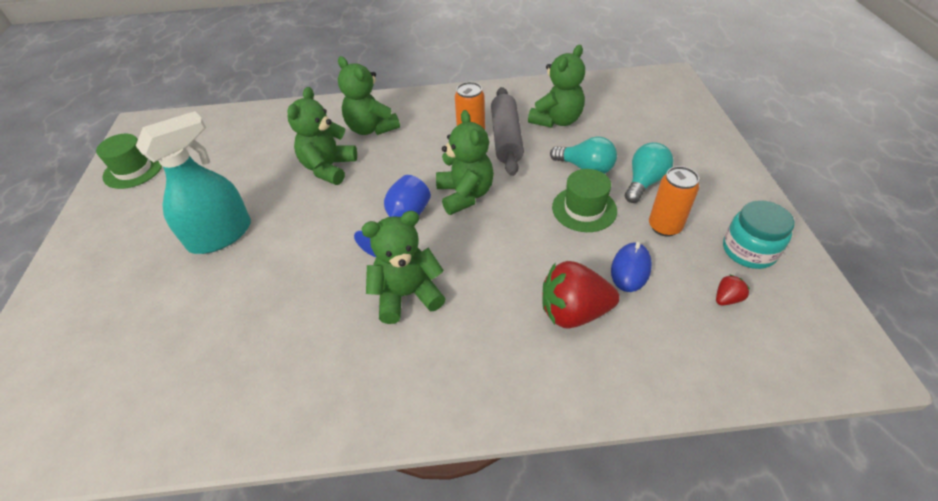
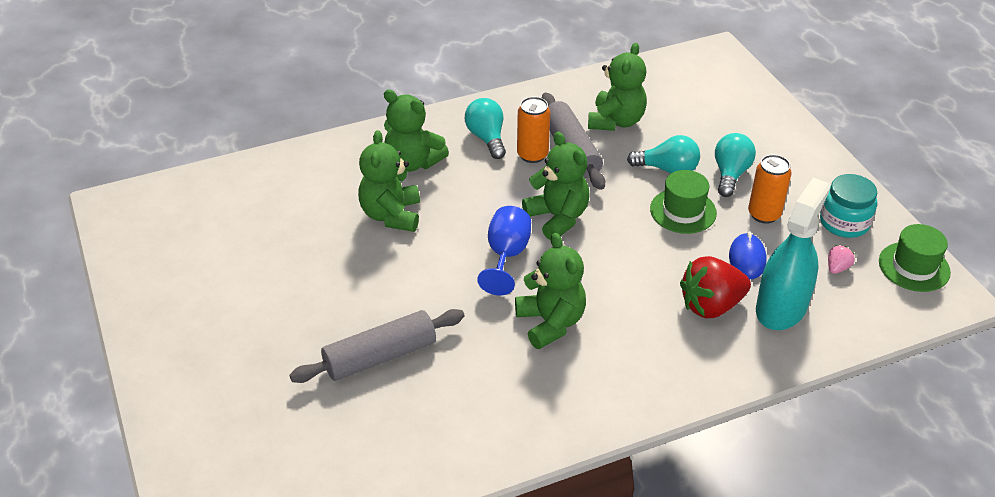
camera: 20 degrees left, 5 degrees down
green hat [96,134,162,189] -> green hat moved to [879,224,951,292]
turquoise spray bottle [136,111,251,254] -> turquoise spray bottle moved to [756,177,830,330]
green teddy bear [361,211,446,324] -> green teddy bear turned 105 degrees clockwise [515,233,586,349]
red strawberry [716,274,750,306] -> pink strawberry [828,245,855,274]
none -> grey rolling pin [289,309,465,383]
none -> turquoise light bulb [465,98,506,159]

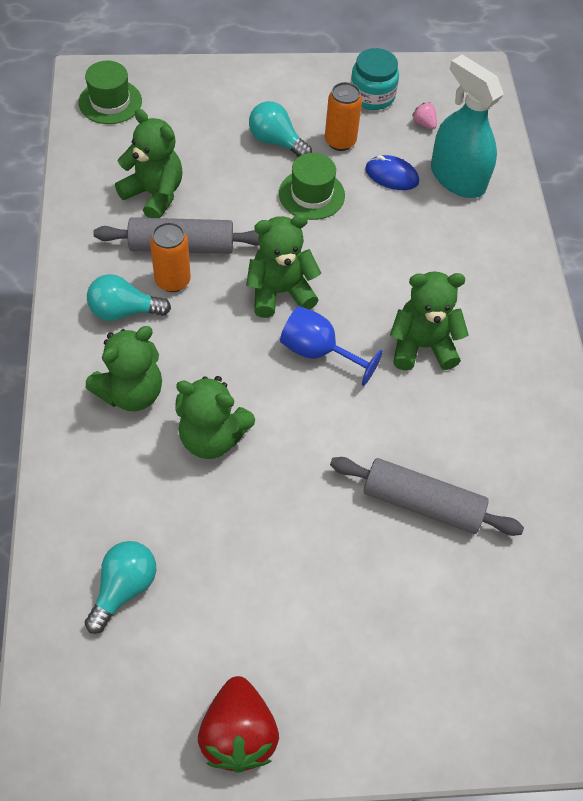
camera: 75 degrees left, 15 degrees up
grey rolling pin [289,309,465,383] -> grey rolling pin turned 60 degrees counterclockwise [330,457,524,536]
turquoise light bulb [627,135,700,173] -> turquoise light bulb moved to [85,541,156,634]
red strawberry [680,256,751,318] -> red strawberry moved to [198,676,279,773]
green hat [879,224,951,292] -> green hat moved to [79,61,142,124]

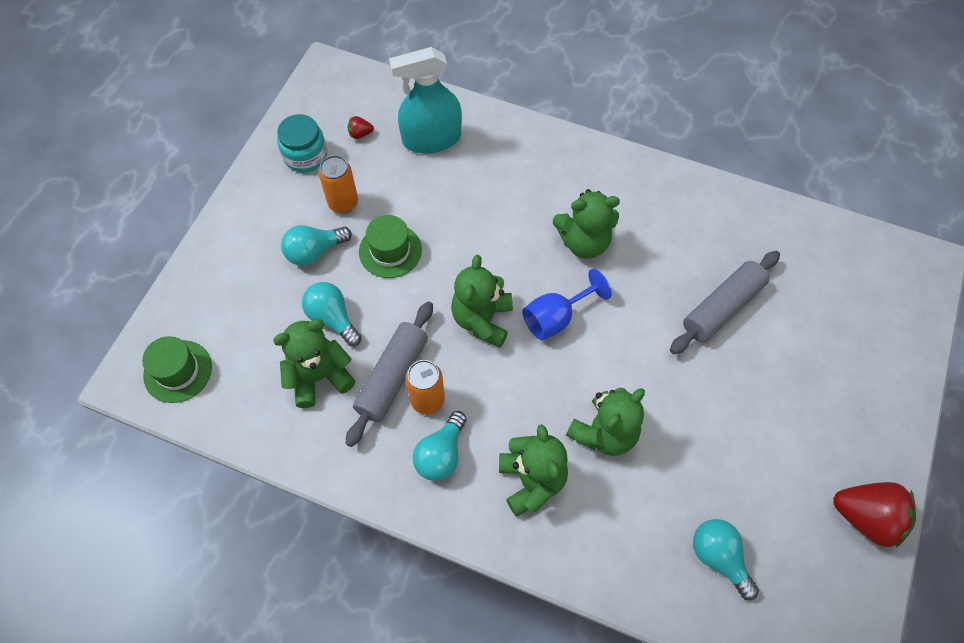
camera: 60 degrees left, 5 degrees up
blue mouse [365,155,419,190] -> none
green teddy bear [390,271,469,371] -> green teddy bear turned 120 degrees counterclockwise [553,189,620,259]
pink strawberry [412,103,437,130] -> red strawberry [348,116,374,139]
none -> turquoise light bulb [302,282,362,346]

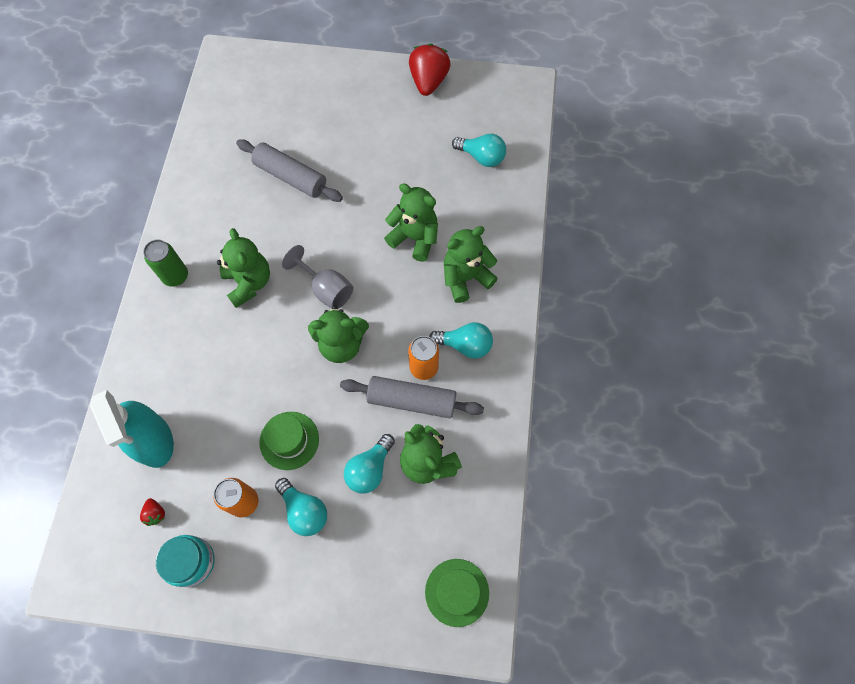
camera: 105 degrees left, 5 degrees up
blue goblet [522,269,611,340] -> grey goblet [282,245,353,309]
turquoise light bulb [693,519,759,600] -> turquoise light bulb turned 105 degrees counterclockwise [452,134,506,167]
none -> green can [143,240,188,287]

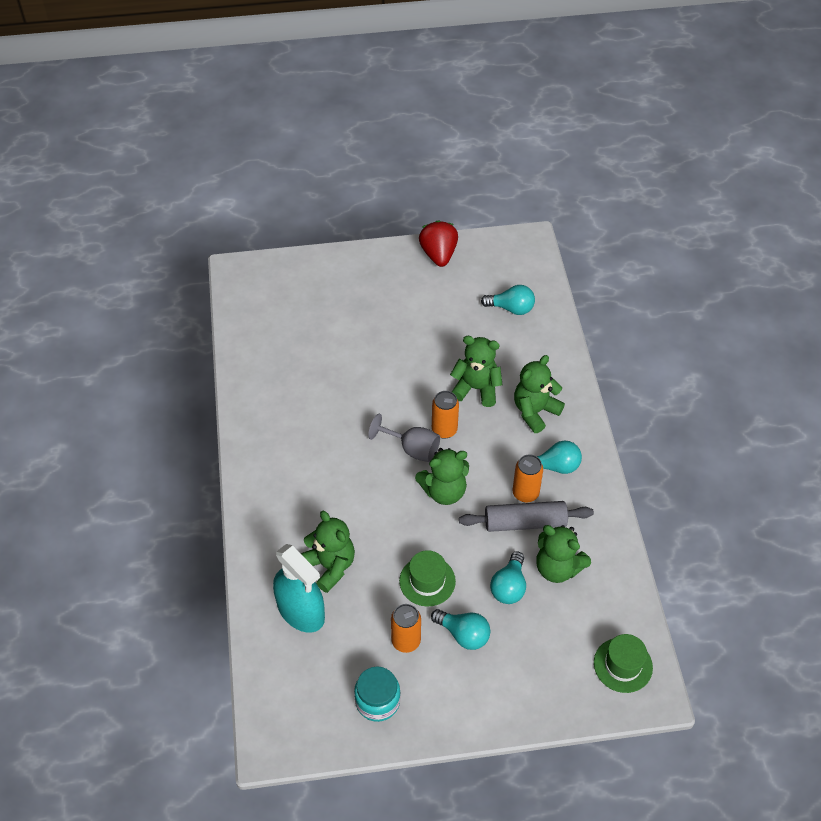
camera: 15 degrees left, 15 degrees down
red strawberry [140,498,165,526] -> none
green can [143,240,188,287] -> none
green teddy bear [217,228,270,308] -> green teddy bear moved to [301,511,355,593]
grey rolling pin [236,139,343,202] -> none
none -> orange can [432,391,459,439]

